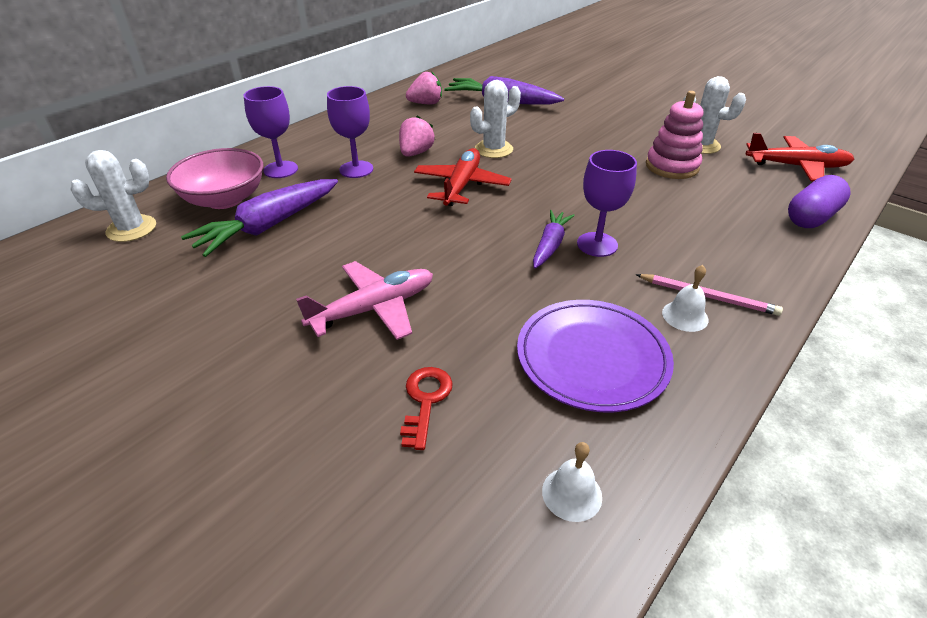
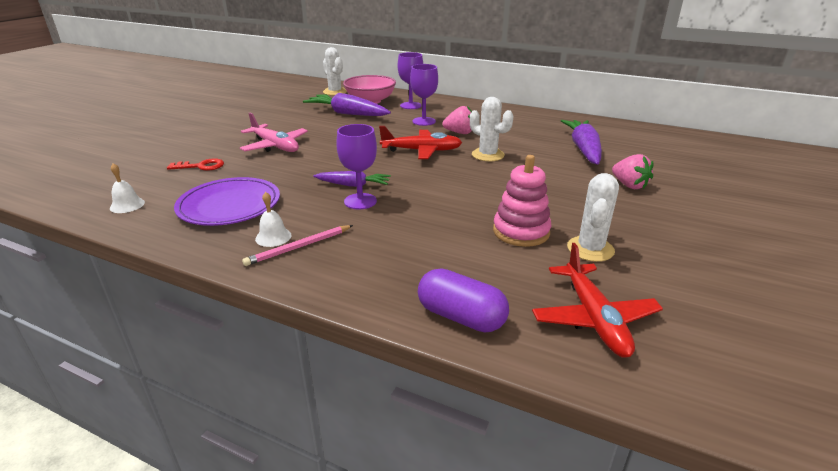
camera: 75 degrees right, 10 degrees down
pink strawberry [406,71,442,104] -> pink strawberry moved to [612,154,653,189]
pink pencil [636,274,783,316] -> pink pencil turned 45 degrees clockwise [242,225,353,266]

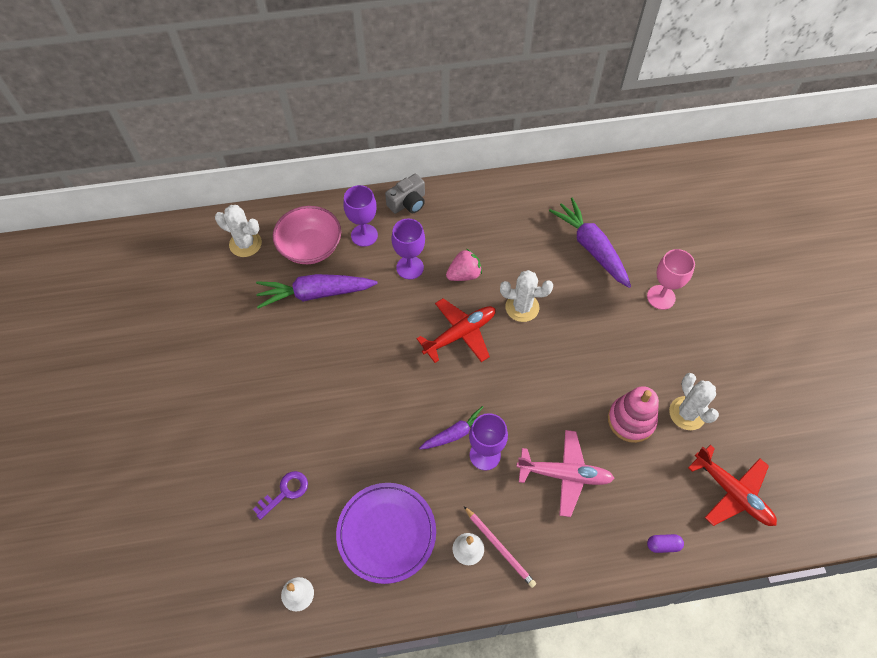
camera: 35 degrees left, 30 degrees up
red key [167,158,224,171] -> purple key [253,471,308,520]
pink plane [240,113,308,152] -> pink plane moved to [516,430,615,517]
pink pencil [242,225,353,266] -> pink pencil turned 60 degrees counterclockwise [464,506,536,588]
purple capsule [418,268,509,332] -> purple capsule [647,534,684,553], size x0.52
pink strawberry [612,154,653,189] -> pink goblet [647,249,695,310]
none -> grey camera [385,174,425,214]

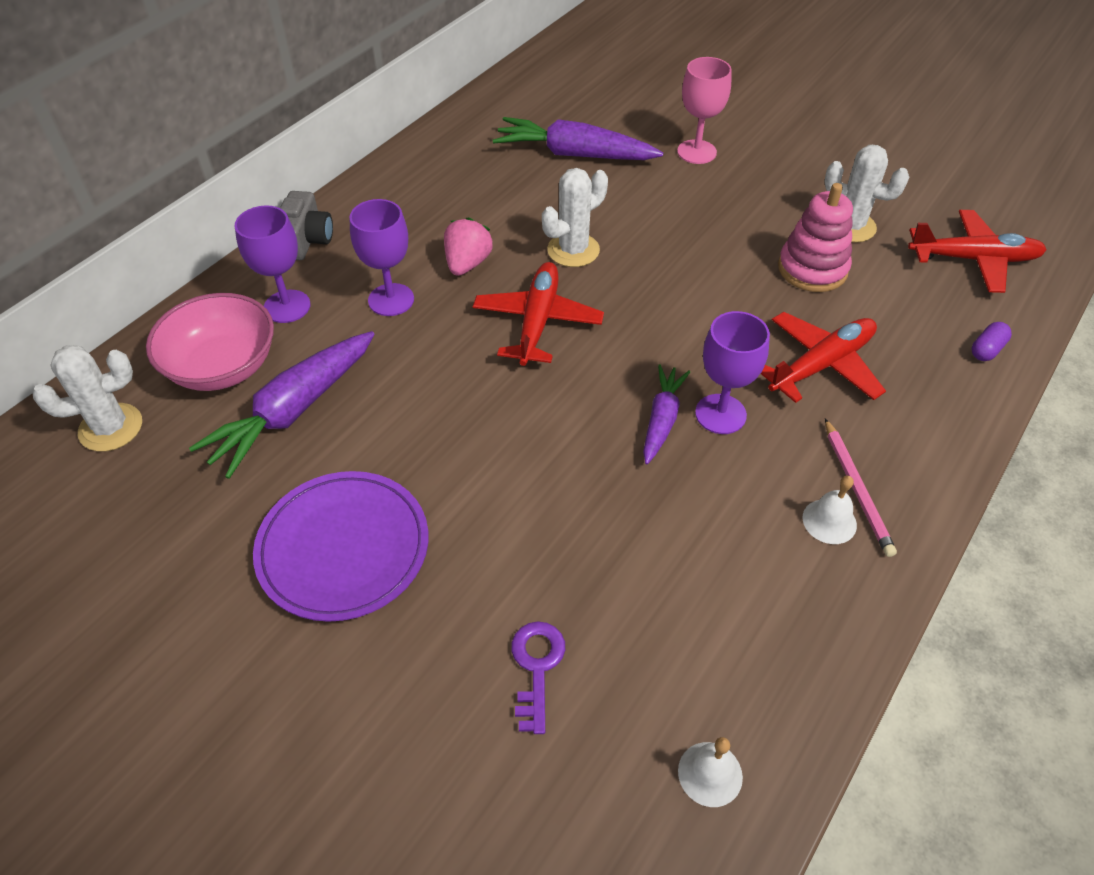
camera: 45 degrees left, 10 degrees down
purple plate [336,483,436,584] -> purple plate moved to [253,471,428,622]
pink pencil [464,506,536,588] -> pink pencil turned 75 degrees clockwise [825,418,897,557]
pink plane [516,430,615,517] -> red plane [761,312,886,403]

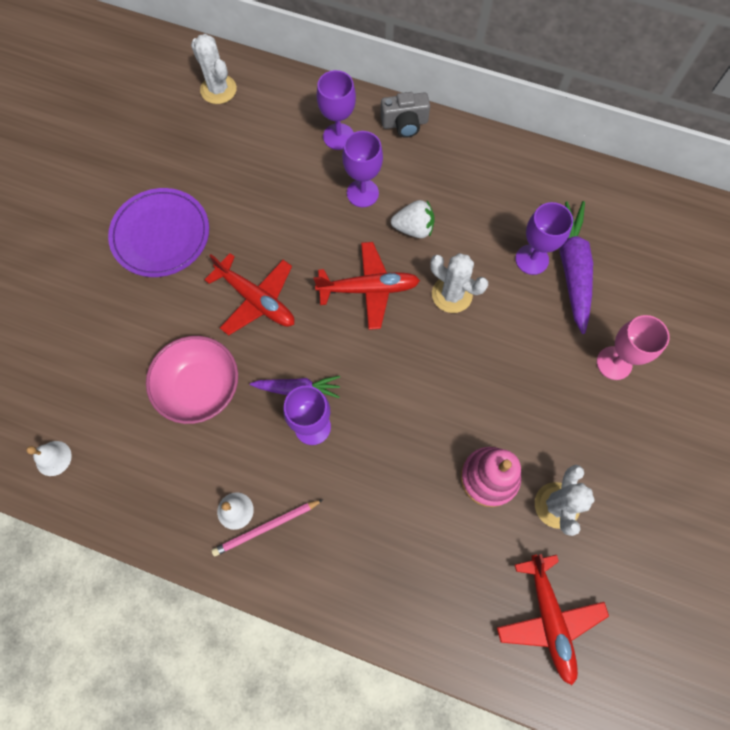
camera: 75 degrees right, 20 degrees up
pink bowl [146,293,274,391] -> pink bowl moved to [146,336,238,424]
purple carrot [189,331,375,479] -> none
pink strawberry [444,217,493,276] -> white strawberry [391,200,435,238]
purple key [511,621,565,734] -> none
red plane [761,312,886,403] -> red plane moved to [205,253,294,335]
purple capsule [972,322,1012,361] -> none
none -> purple goblet [515,202,573,275]

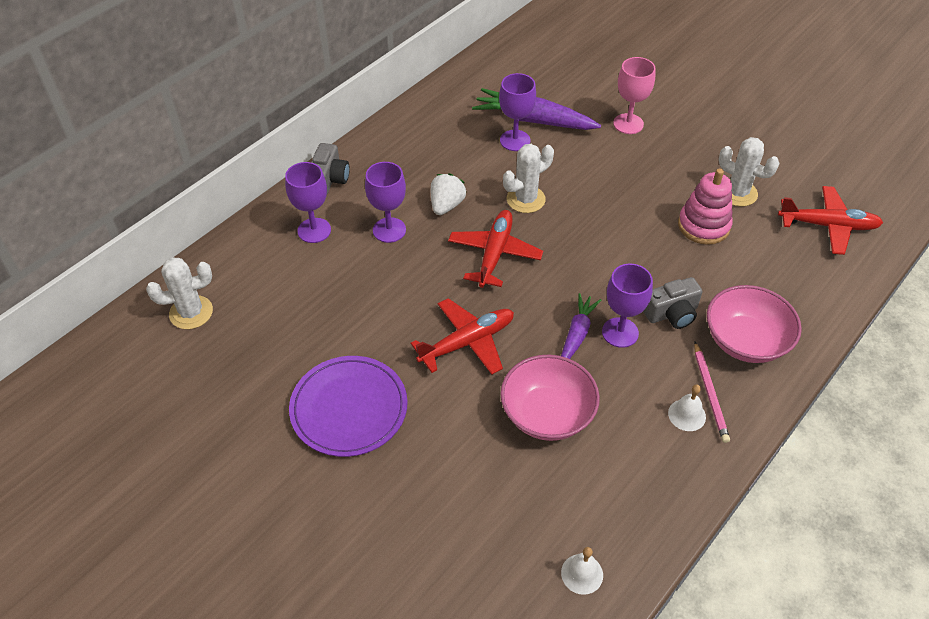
camera: 70 degrees left, 20 degrees down
none -> grey camera [643,277,703,329]
none -> pink bowl [707,285,802,363]

